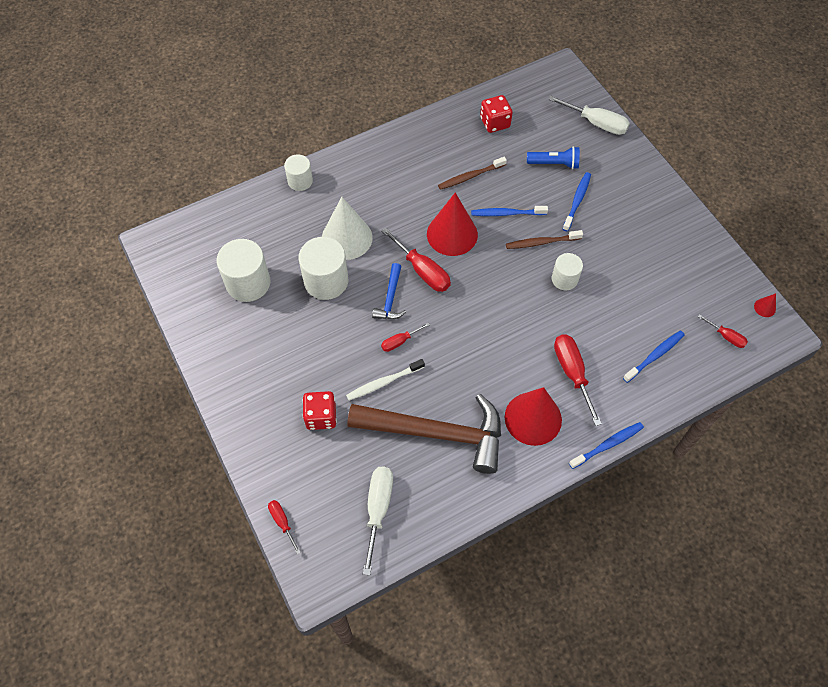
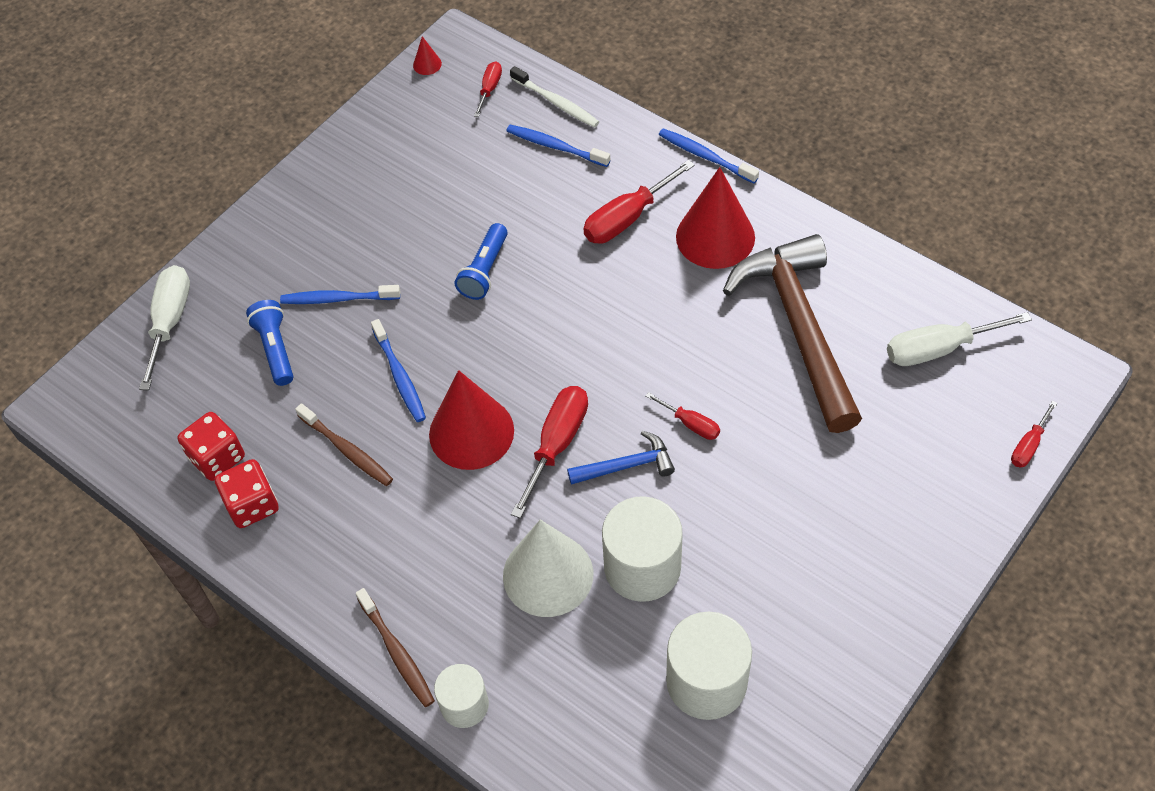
camera: 110 degrees left, 5 degrees down
red dice [303,391,337,430] -> red dice moved to [215,459,279,528]
white toothbrush [346,359,425,401] -> white toothbrush moved to [510,66,599,128]
brown toothbrush [506,230,583,249] -> brown toothbrush moved to [356,588,435,707]
white cylinder [552,253,583,291] -> blue flashlight [455,223,508,300]

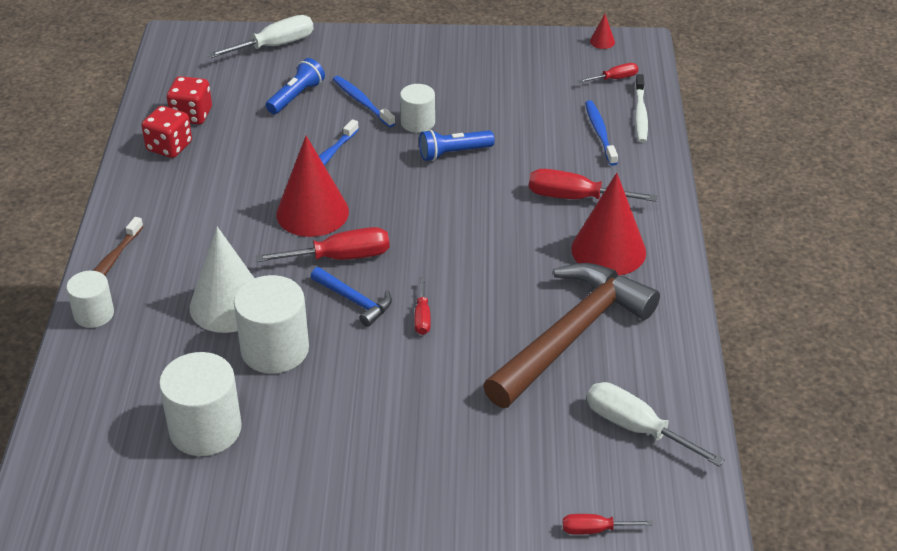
camera: 50 degrees right, 15 degrees down
brown toothbrush [295,403,393,486] -> none
blue toothbrush [659,128,759,183] -> none
none -> white cylinder [400,84,435,133]

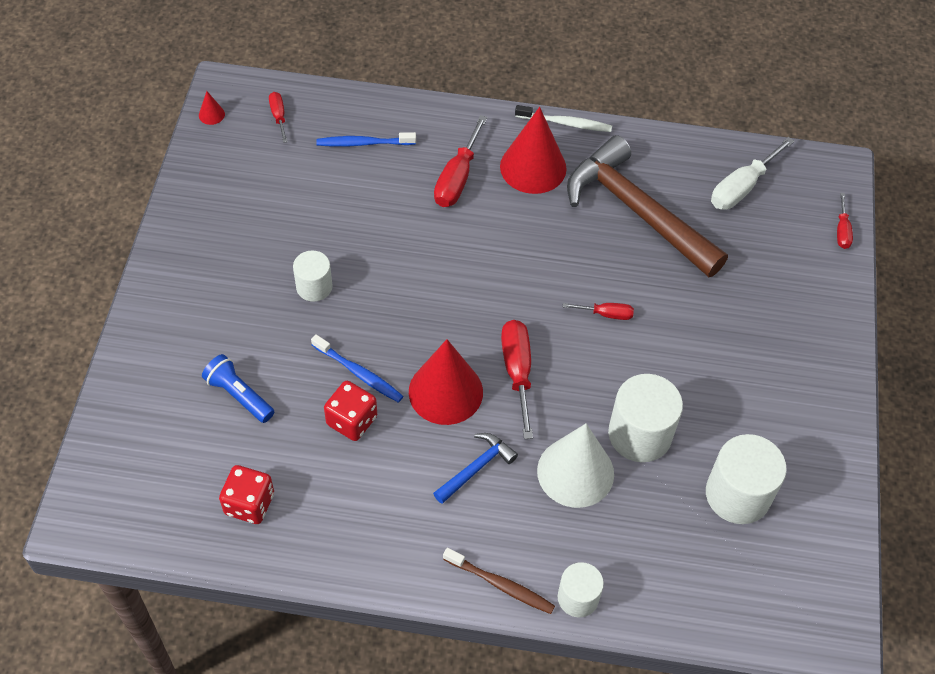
camera: 85 degrees left, 15 degrees up
red dice [141,106,192,158] -> red dice moved to [324,381,377,441]
white screwdriver [208,15,314,58] -> none
blue hammer [311,267,392,327] -> blue hammer moved to [433,433,518,504]
blue toothbrush [333,76,395,127] -> none
blue flashlight [419,130,495,161] -> none
white toothbrush [635,74,648,143] -> white toothbrush moved to [515,105,612,132]

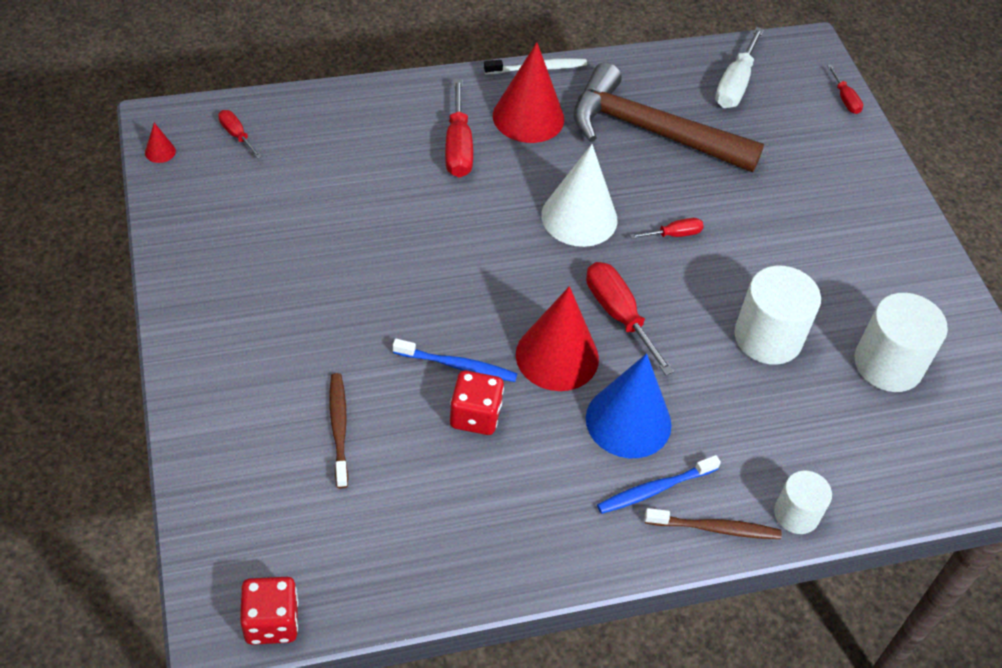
camera: 25 degrees left, 5 degrees down
blue flashlight [202,354,274,423] -> brown toothbrush [330,373,348,488]
red dice [219,465,274,524] -> red dice moved to [240,577,298,645]
white cylinder [293,250,333,302] -> none
blue toothbrush [316,132,416,147] -> blue toothbrush moved to [597,455,721,514]
blue hammer [433,433,518,504] -> blue cone [586,354,672,458]
white cone [537,423,614,508] -> white cone moved to [541,144,617,247]

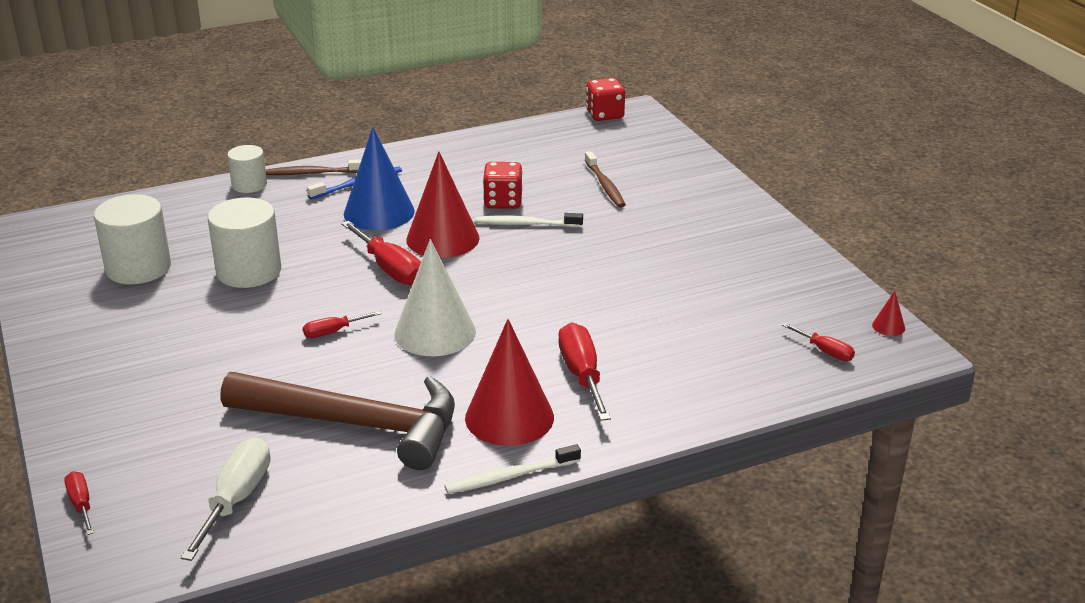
camera: 175 degrees right, 20 degrees down
blue toothbrush [393,339,517,382] -> white toothbrush [475,213,583,227]

